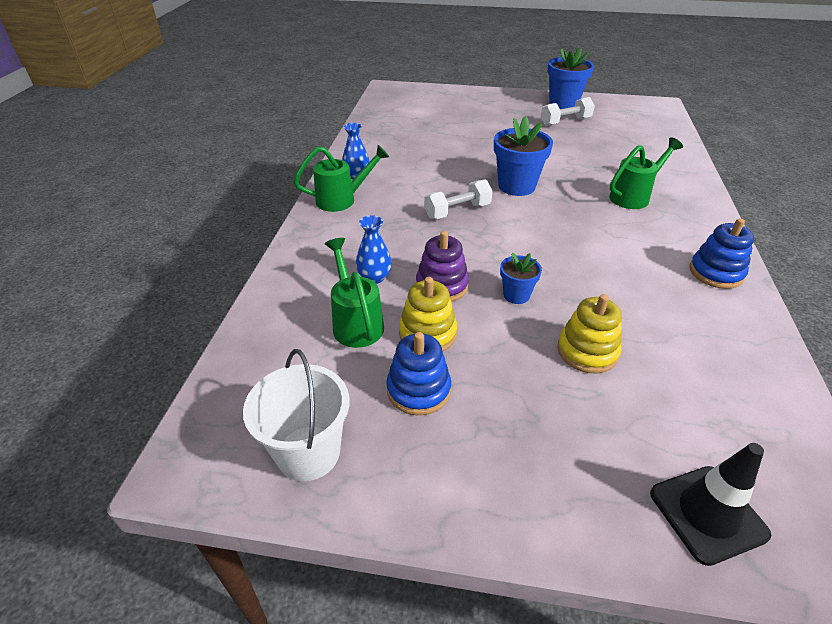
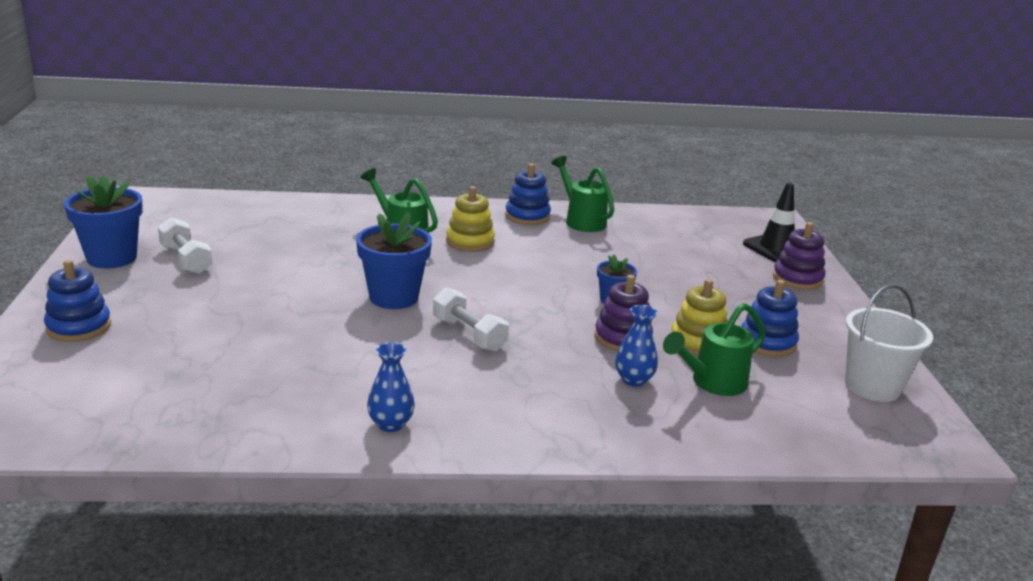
camera: 105 degrees left, 15 degrees down
green watering can [294,145,389,212] -> green watering can moved to [551,156,614,232]
yellow stacking toy [557,294,622,373] -> yellow stacking toy moved to [446,186,495,252]
none -> blue stacking toy [44,260,111,342]
none -> purple stacking toy [773,222,826,290]

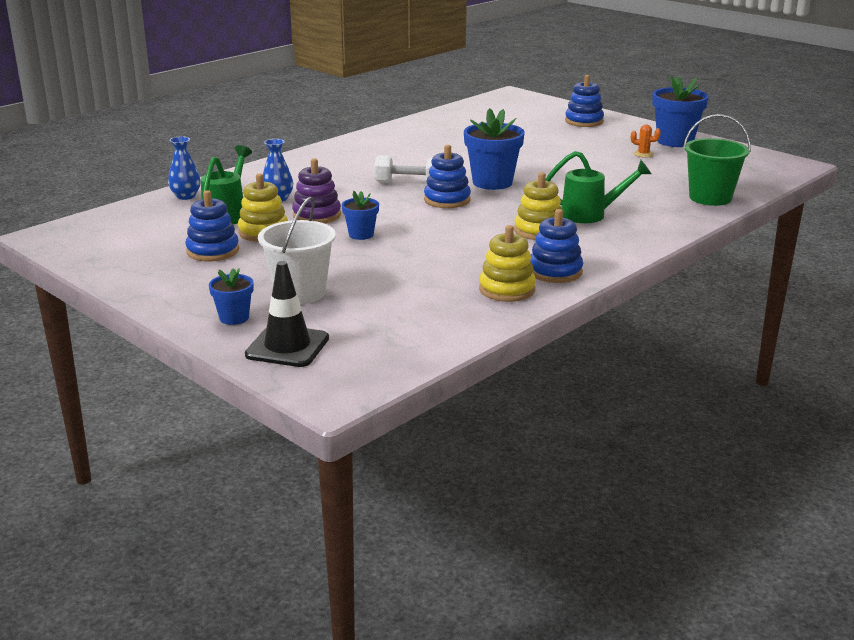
camera: 140 degrees right, 0 degrees up
white dumbbell [158,217,213,274] -> orange cactus [631,125,661,157]
blue vase [367,342,415,432] -> blue vase moved to [168,136,201,200]
green watering can [551,156,614,232] -> yellow stacking toy [479,225,536,302]
purple stacking toy [773,222,826,290] -> blue flower pot [209,268,253,325]
white bucket [845,284,933,402] -> white bucket moved to [258,197,336,304]
none -> blue stacking toy [424,145,471,208]
none -> green bucket [683,114,751,206]

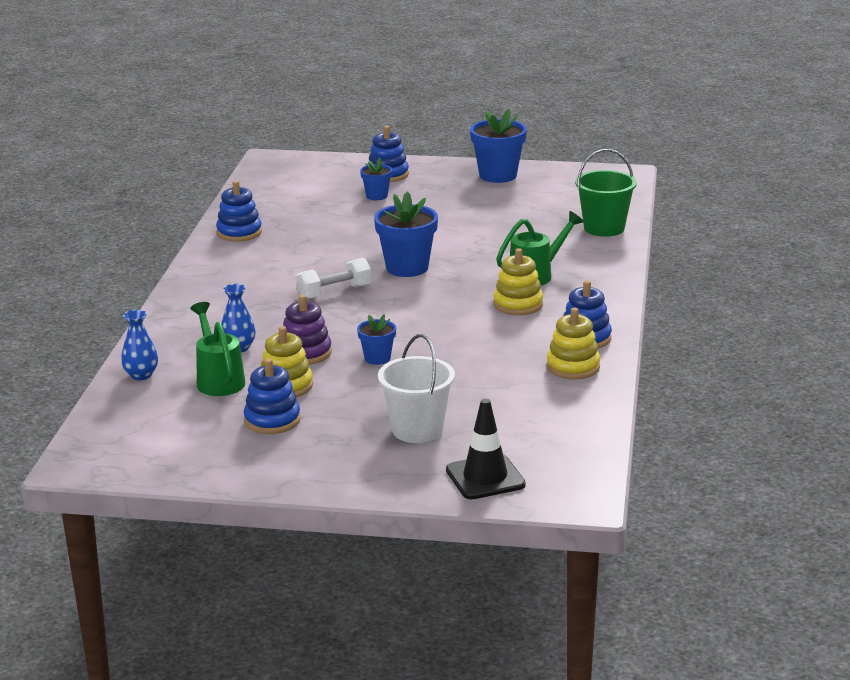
camera: 35 degrees left, 0 degrees up
blue flower pot [209,268,253,325] -> blue flower pot moved to [360,158,392,200]
blue stacking toy [424,145,471,208] -> blue stacking toy moved to [216,181,262,242]
orange cactus [631,125,661,157] -> none

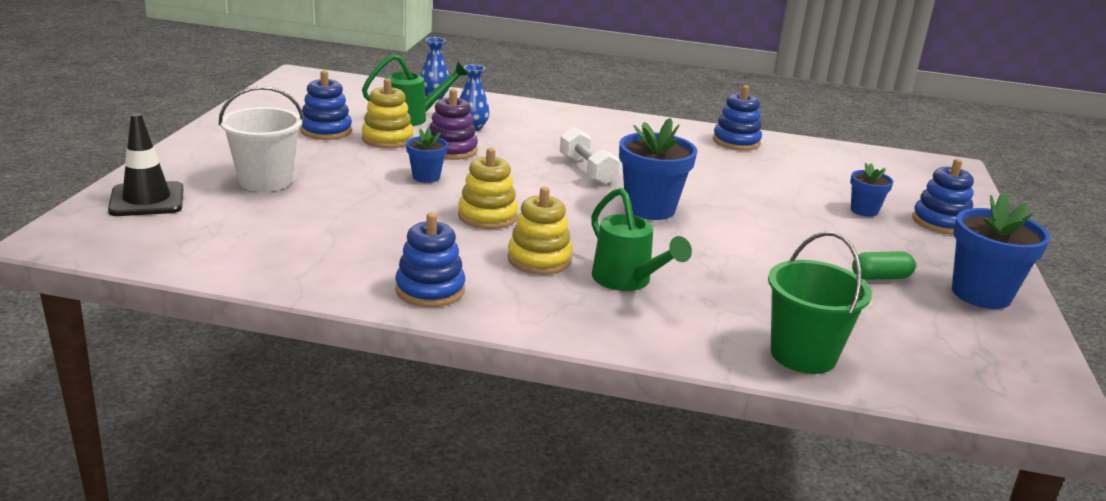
camera: 90 degrees right, 0 degrees up
yellow stacking toy [546,308,600,379] -> yellow stacking toy moved to [458,148,518,229]
none -> green capsule [852,251,916,280]

